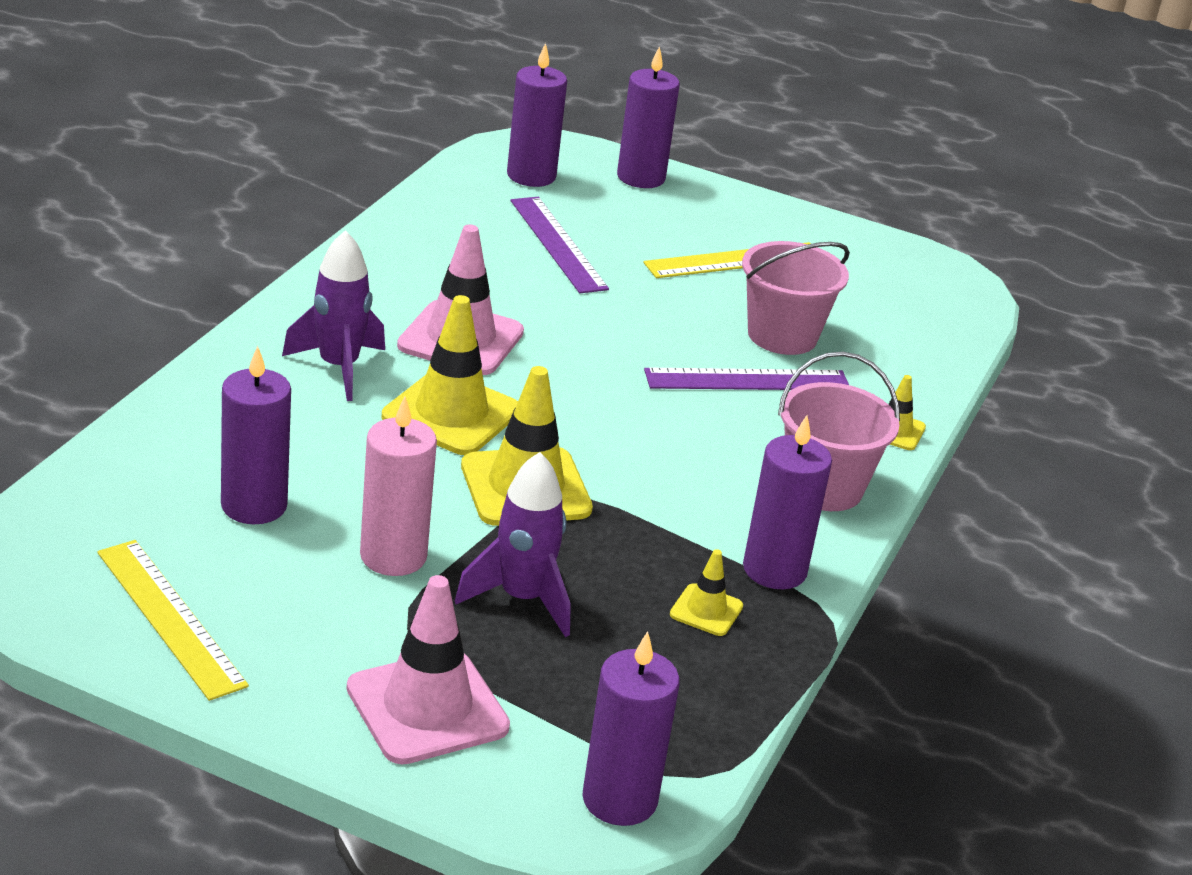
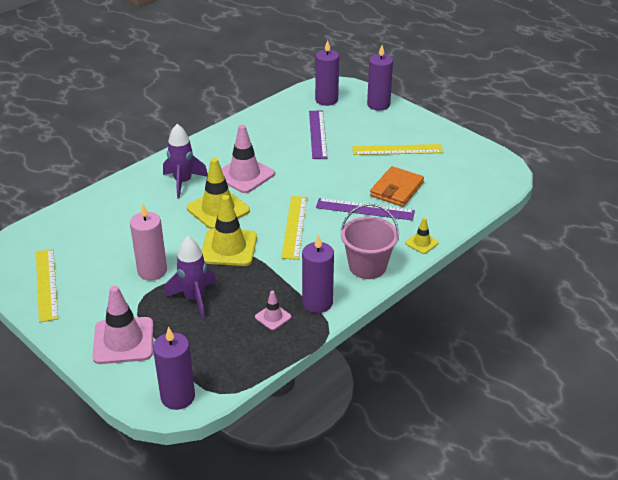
camera: 25 degrees right, 5 degrees up
purple candle [221,346,291,524] -> none
yellow traffic cone [670,549,743,636] -> pink traffic cone [255,291,291,330]
pink bucket [742,241,850,355] -> orange wallet [370,166,424,207]
none -> yellow ruler [282,196,307,260]

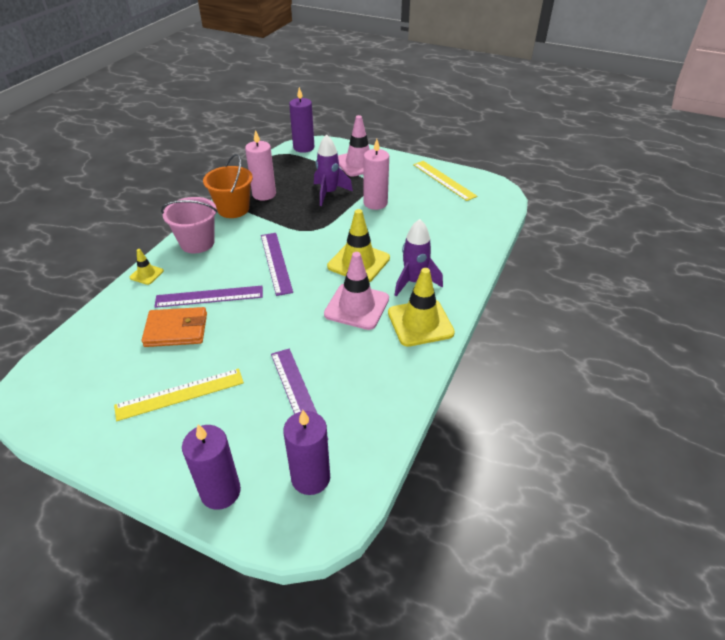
camera: 160 degrees right, 5 degrees up
yellow traffic cone [202,195,257,266] -> yellow traffic cone moved to [388,268,455,347]
pink traffic cone [255,291,291,330] -> pink candle [245,130,276,201]
yellow ruler [282,196,307,260] -> purple ruler [261,233,293,296]
purple candle [302,235,334,313] -> orange bucket [203,154,253,218]
orange wallet [370,166,424,207] -> orange wallet turned 75 degrees clockwise [142,307,207,347]

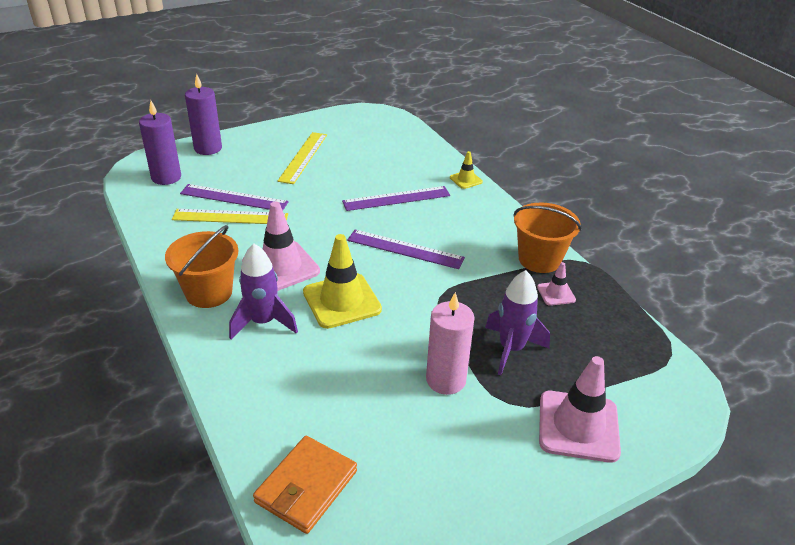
camera: 125 degrees right, 5 degrees down
orange wallet [142,307,207,347] -> orange wallet moved to [253,436,357,534]
purple ruler [154,286,263,308] -> purple ruler turned 45 degrees clockwise [342,186,450,211]
pink bucket [161,197,218,253] -> none
pink candle [245,130,276,201] -> pink traffic cone [537,262,576,306]
purple candle [289,87,314,153] -> none
yellow traffic cone [388,268,455,347] -> orange bucket [165,225,238,308]
yellow ruler [413,161,477,201] -> yellow ruler moved to [172,209,288,224]

